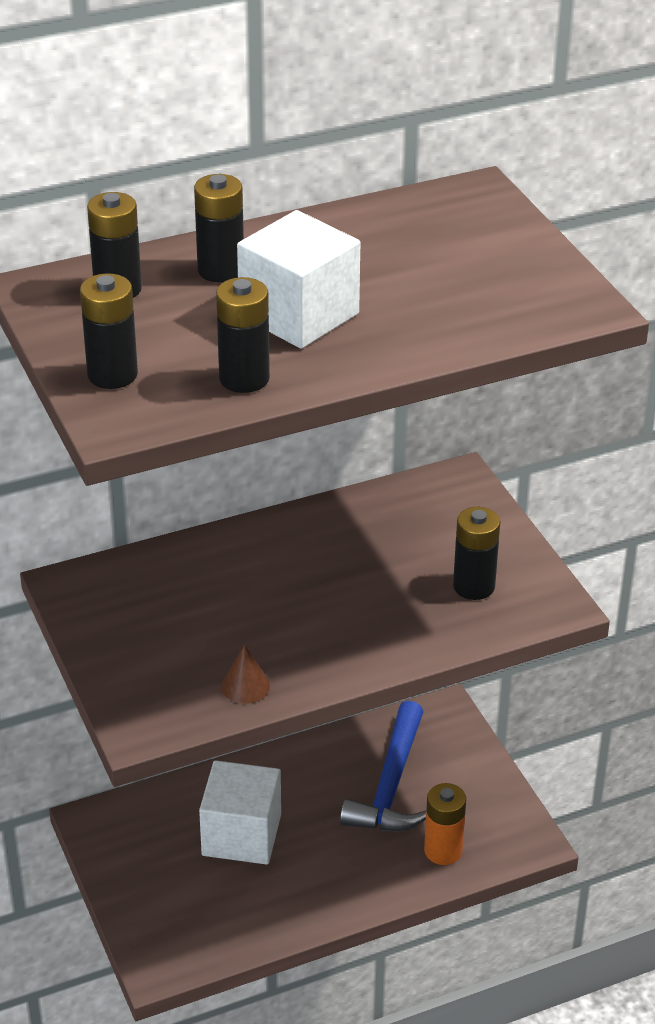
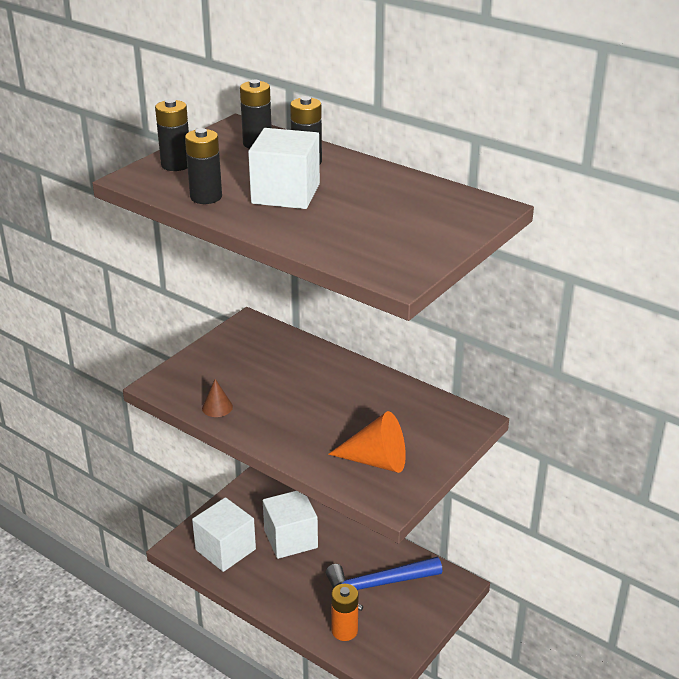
camera: 60 degrees right, 5 degrees down
black battery [453,507,500,600] -> orange cone [328,411,406,473]
none -> white cube [192,497,256,572]

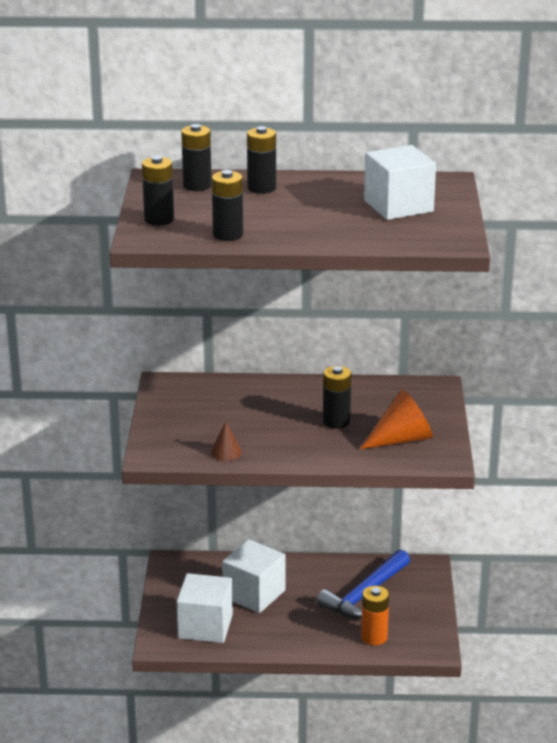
camera: 35 degrees left, 5 degrees down
white cube [248,128,320,209] -> white cube moved to [364,145,436,220]
none -> black battery [323,366,352,429]

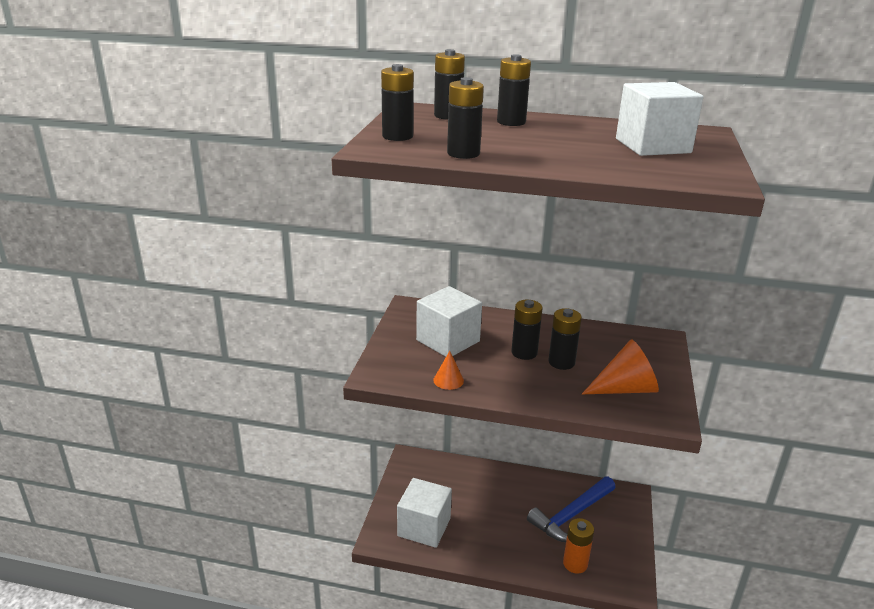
camera: 10 degrees right, 0 degrees up
brown cone [211,421,242,461] -> orange cone [433,351,464,390]
white cube [222,539,285,613] -> white cube moved to [416,286,482,357]
none -> black battery [511,300,543,360]

